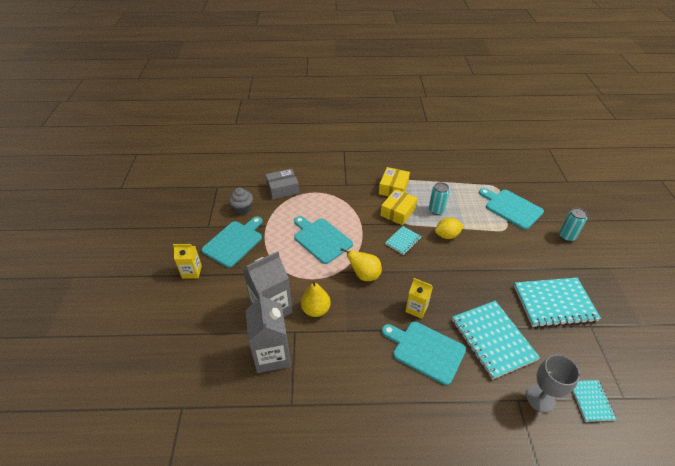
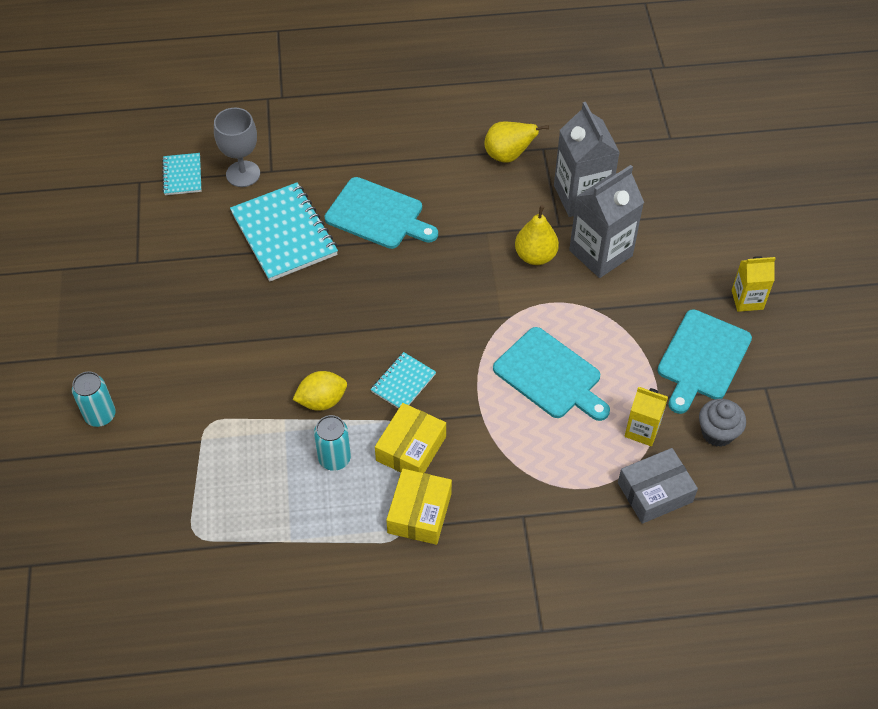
camera: 175 degrees right, 10 degrees up
yellow pear [340,248,382,281] -> yellow pear moved to [485,122,549,163]
yellow carton [405,278,433,319] -> yellow carton moved to [625,387,668,446]
turquoise cutting board [479,188,544,230] -> none
turquoise notebook [514,278,601,328] -> none

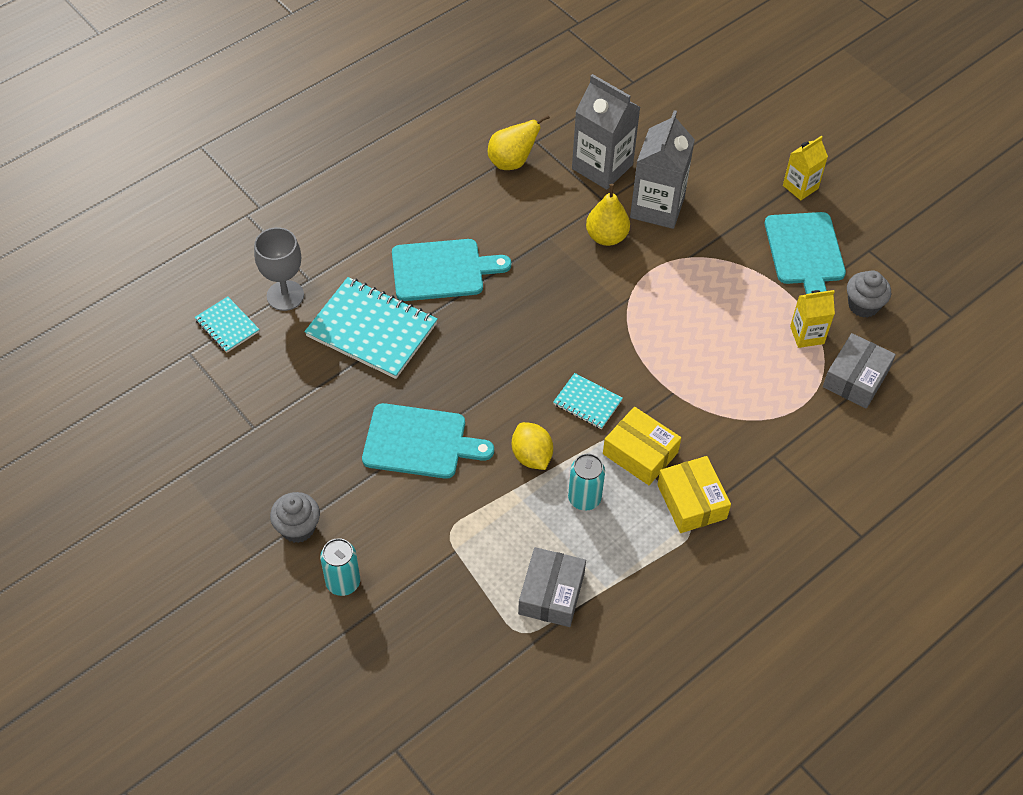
camera: 35 degrees left, 0 degrees up
yellow lemon [292,371,347,411] -> yellow lemon turned 60 degrees counterclockwise [512,422,553,470]
turquoise notebook [370,352,436,409] -> turquoise notebook turned 60 degrees counterclockwise [553,373,623,429]
yellow box [375,403,446,473] -> yellow box turned 45 degrees counterclockwise [603,407,681,485]
turquoise cutting board [493,327,610,421] -> turquoise cutting board moved to [362,403,494,479]
none -> grey cupcake [270,492,320,543]
none -> grey box [518,547,586,627]

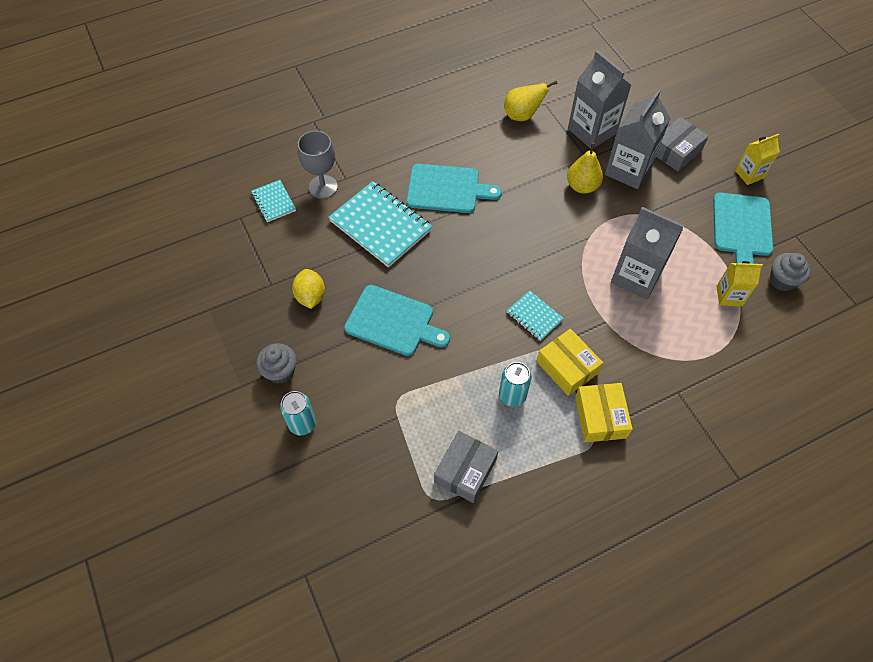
camera: 15 degrees right, 5 degrees up
yellow lemon [512,422,553,470] -> yellow lemon moved to [292,269,325,309]
grey box [823,333,896,409] -> grey box moved to [656,117,709,172]
none -> grey carton [611,207,684,300]

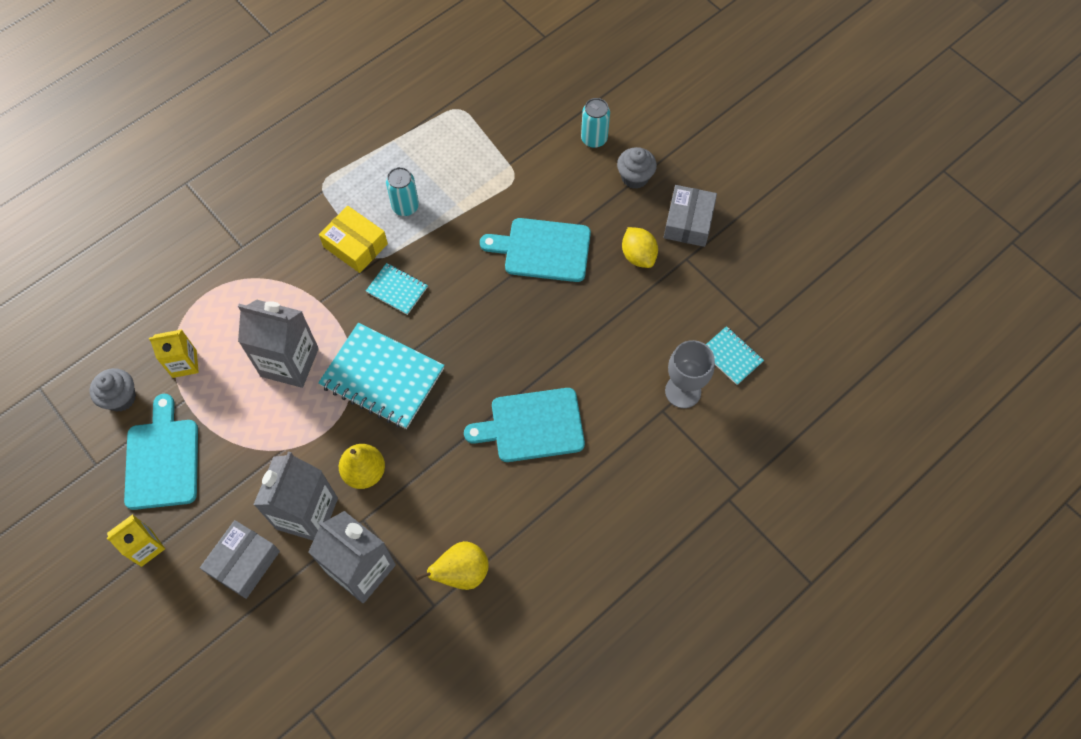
camera: 165 degrees right, 5 degrees up
turquoise notebook [328,181,432,268] -> turquoise notebook moved to [318,323,445,429]
grey box [434,431,498,503] -> grey box moved to [664,185,717,247]
yellow box [575,383,633,442] -> none

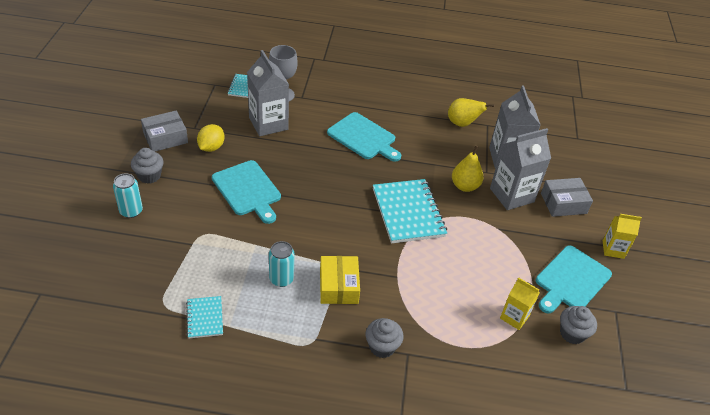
camera: 135 degrees left, 20 degrees down
grey carton [238,300,319,388] -> grey carton moved to [247,50,289,136]
turquoise notebook [366,263,428,315] -> turquoise notebook moved to [186,296,223,338]
none -> grey cupcake [366,318,404,358]

